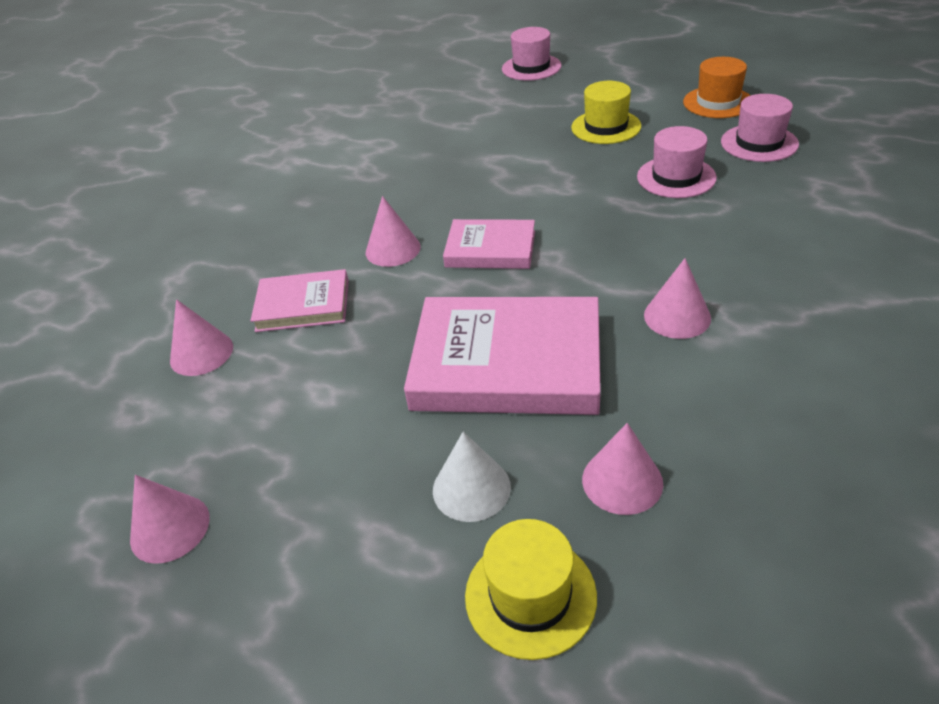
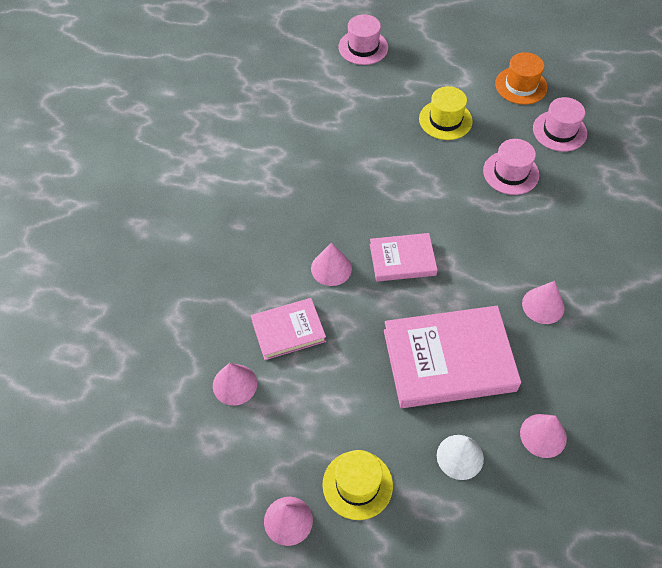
camera: 20 degrees left, 15 degrees up
yellow hat [465,519,597,660] -> yellow hat moved to [322,450,393,520]

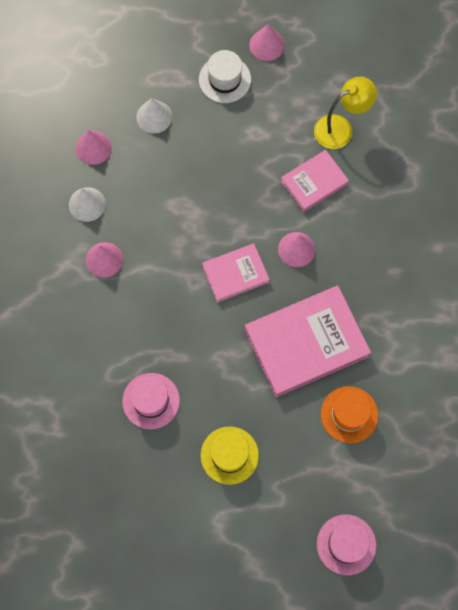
camera: 165 degrees right, 15 degrees up
pink cone [213,363,257,406] -> yellow lamp [314,77,377,149]
yellow hat [322,450,393,520] -> white hat [199,50,251,103]
pink book [384,306,521,408] -> pink book moved to [245,286,371,397]
orange hat [495,52,547,105] -> orange hat moved to [321,386,378,443]
pink hat [533,97,587,152] -> none
none -> white cone [69,187,106,222]

